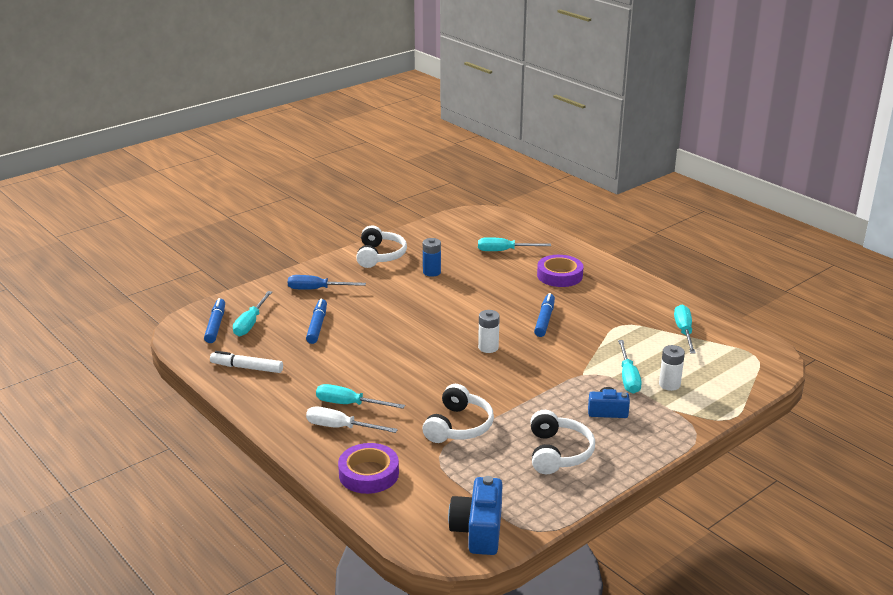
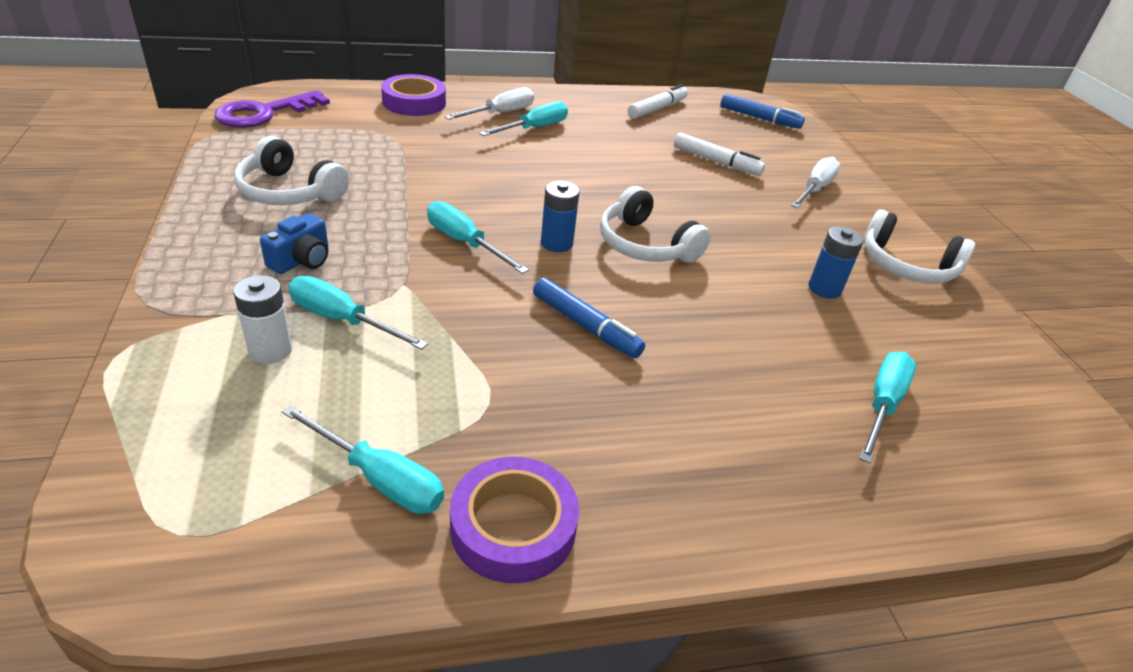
camera: 115 degrees right, 10 degrees up
turquoise screwdriver [233,291,272,336] -> turquoise screwdriver moved to [427,201,529,274]
blue screwdriver [288,275,366,290] -> white screwdriver [791,157,840,208]
blue marker [306,299,327,344] -> white marker [674,133,765,176]
white headphones [422,384,494,443] -> white headphones moved to [600,186,711,263]
blue camera [448,476,502,555] -> purple key [215,90,330,128]
white battery [478,310,500,353] -> blue battery [541,181,580,252]
purple tape [537,255,584,287] -> purple tape moved to [450,457,579,583]

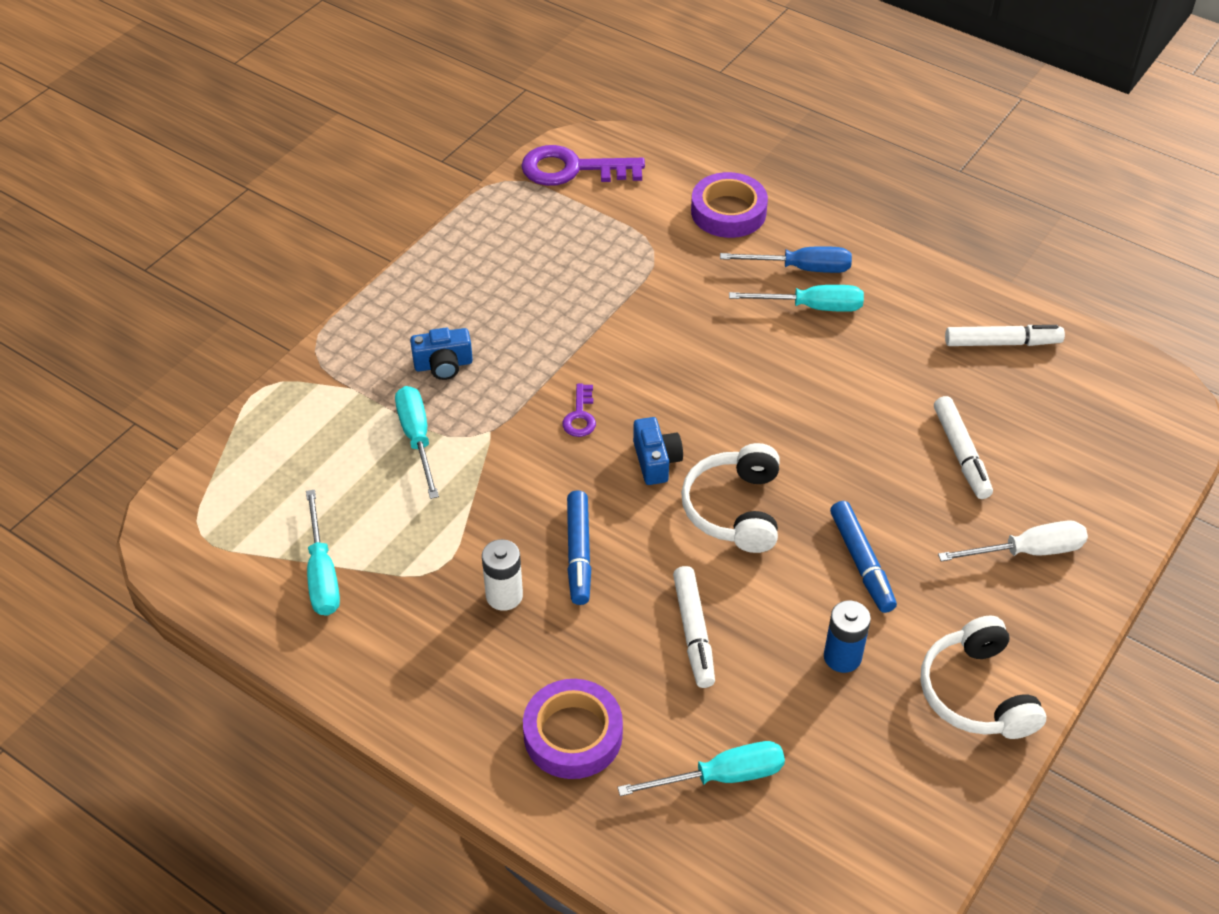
camera: 50 degrees right, 10 degrees up
white battery [233,275,292,364] -> white battery moved to [482,539,523,611]
white headphones [234,136,349,205] -> none
turquoise screwdriver [427,201,529,274] -> purple key [562,384,596,437]
white screwdriver [445,87,534,120] -> blue screwdriver [720,246,852,273]
purple tape [450,457,579,583] -> purple tape moved to [523,679,623,779]
blue battery [541,181,580,252] -> blue camera [633,417,683,485]
blue marker [721,94,805,129] -> blue marker moved to [830,501,897,613]
none -> white marker [673,566,715,688]

